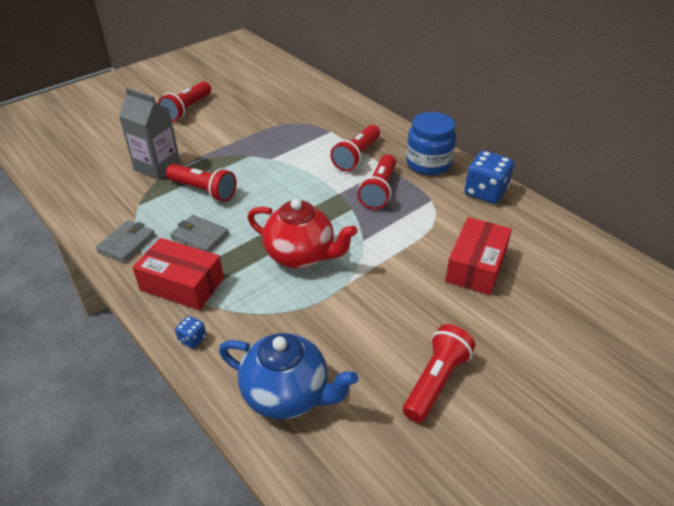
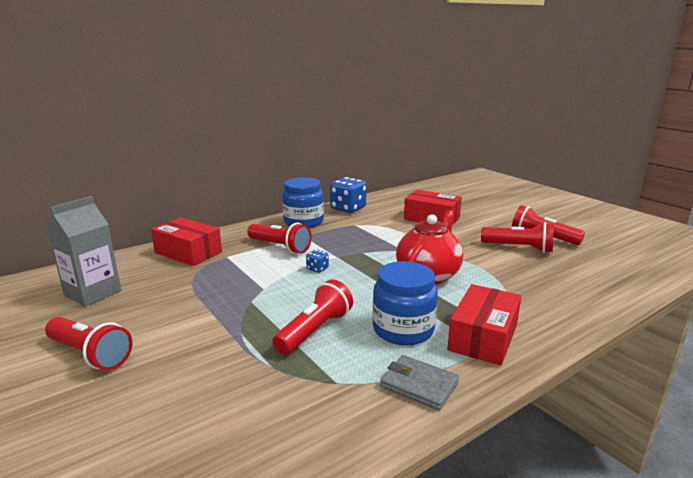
camera: 85 degrees left, 20 degrees down
grey carton [119,88,181,180] -> grey carton moved to [47,196,121,307]
grey wallet [170,215,229,252] -> blue jar [372,261,438,345]
blue dice [175,316,206,349] -> blue dice moved to [306,249,329,273]
blue teapot [219,333,358,419] -> none
red flashlight [358,154,396,209] -> red flashlight moved to [481,222,554,253]
none -> red box [151,217,222,266]

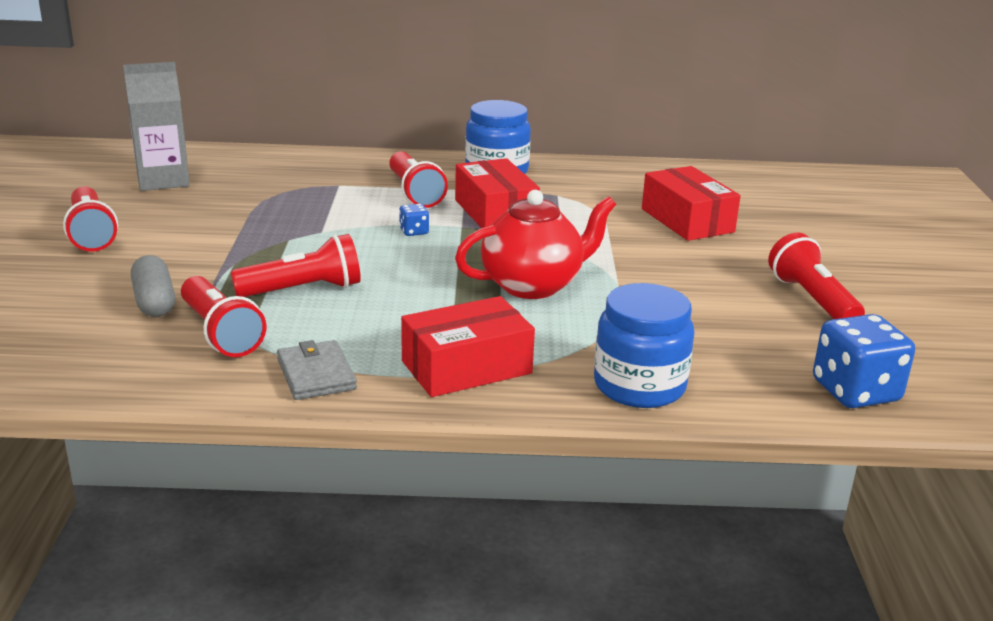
camera: 35 degrees right, 5 degrees up
red box [151,217,222,266] -> red box moved to [455,158,540,228]
blue dice [330,177,367,213] -> blue dice moved to [813,314,915,408]
blue jar [372,261,438,345] -> blue jar moved to [594,283,694,408]
red flashlight [481,222,554,253] -> red flashlight moved to [181,276,266,357]
none -> grey capsule [131,255,175,317]

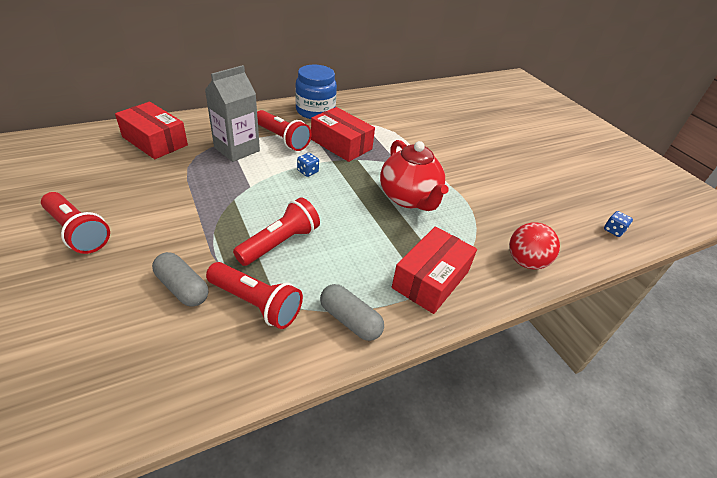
camera: 30 degrees left, 15 degrees up
grey carton [123,62,190,191] -> grey carton moved to [205,65,260,162]
grey wallet [277,340,357,400] -> grey capsule [320,284,384,341]
red teapot [455,190,616,299] -> red teapot turned 120 degrees clockwise [380,140,449,211]
blue jar [594,283,694,408] -> red ball [509,222,560,269]
red box [642,166,741,241] -> red box moved to [115,102,188,159]
red flashlight [768,233,865,319] -> none
blue dice [813,314,915,408] -> blue dice [604,211,633,237], size x0.47

